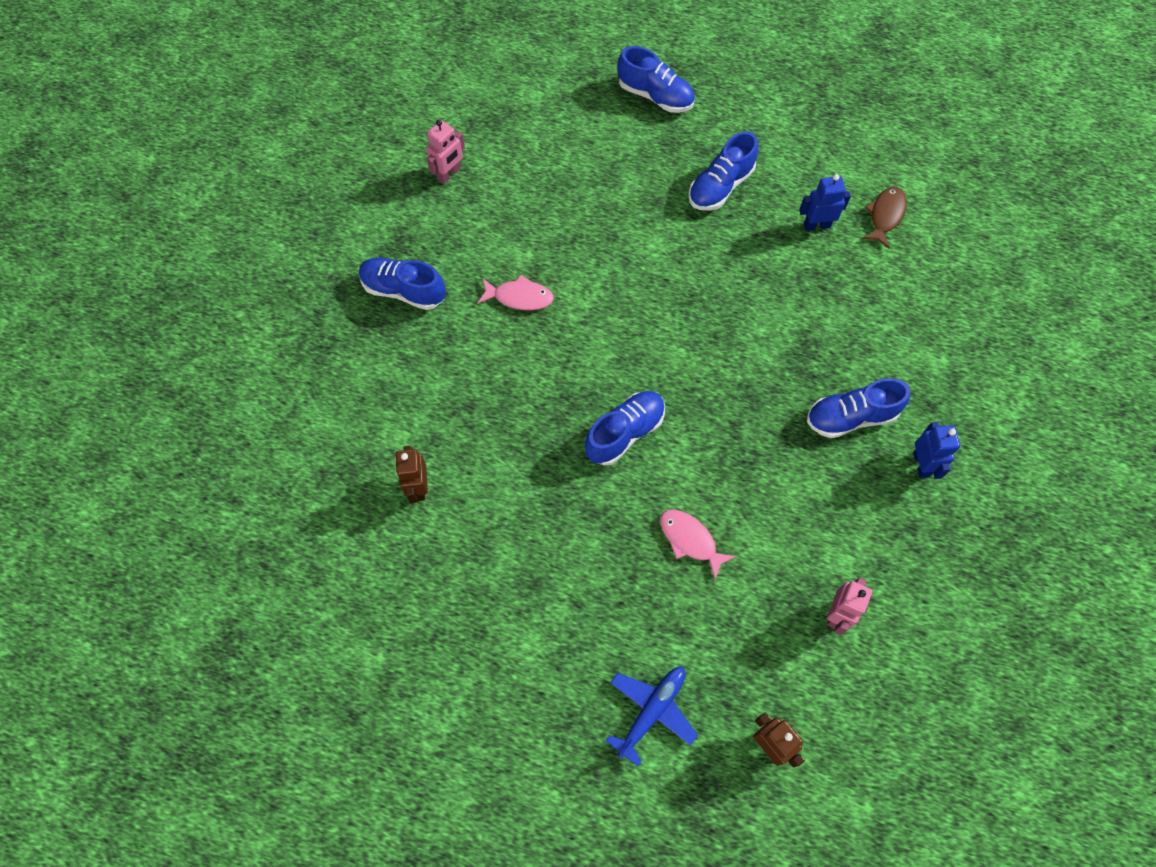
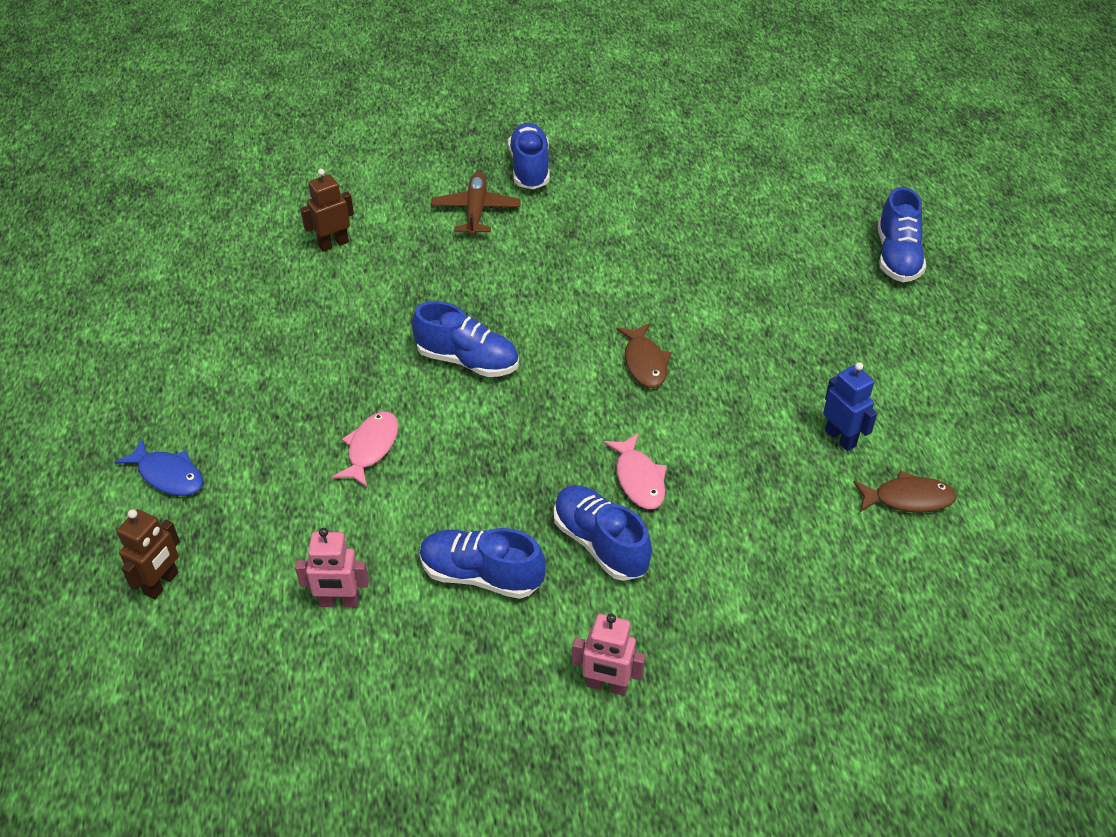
camera: 65 degrees right, 20 degrees down
pink robot [426,120,465,184] -> pink robot moved to [572,614,645,696]
pink fish [478,275,554,310] -> pink fish moved to [603,433,667,509]
blue plane [605,667,698,766] -> blue fish [115,439,203,496]
blue shoe [689,131,759,211] -> blue shoe moved to [420,528,546,599]
blue robot [913,422,960,479] -> none
none -> brown plane [431,172,521,236]
none -> brown fish [616,323,671,388]

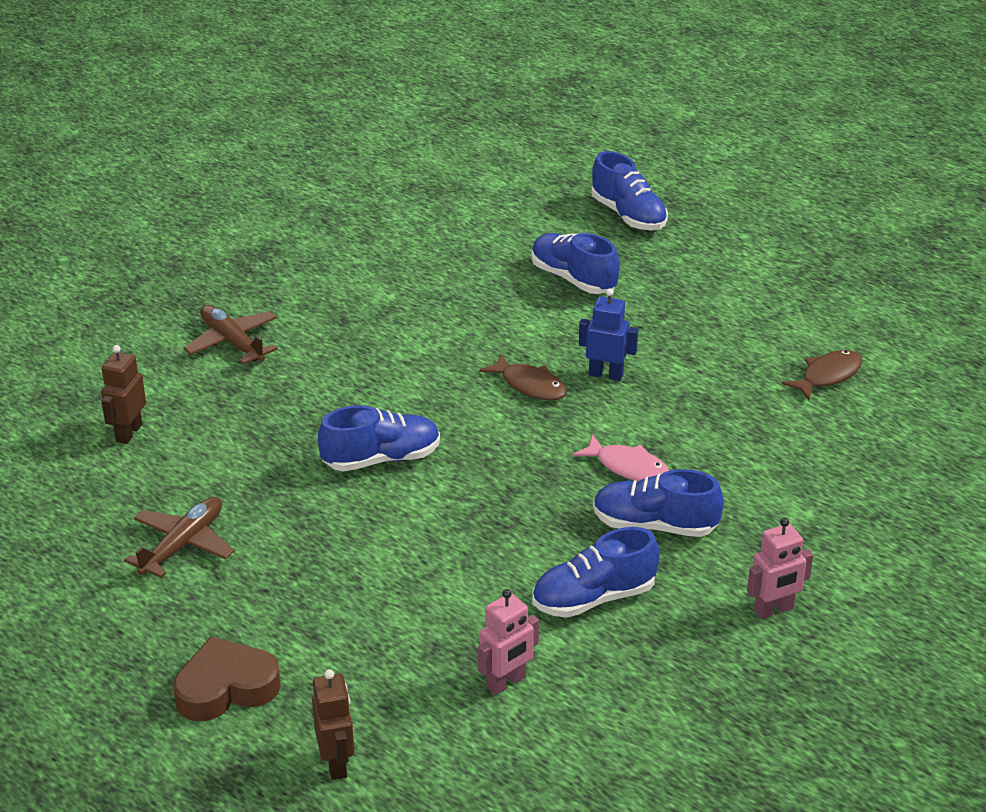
camera: 40 degrees left, 10 degrees down
blue fish [115,439,203,496] -> brown heart [173,637,281,721]
pink fish [332,411,398,487] -> none
blue shoe [508,123,550,189] -> blue shoe moved to [531,233,620,294]
blue robot [823,362,877,451] -> blue robot moved to [579,288,638,381]
none -> brown plane [124,497,234,578]

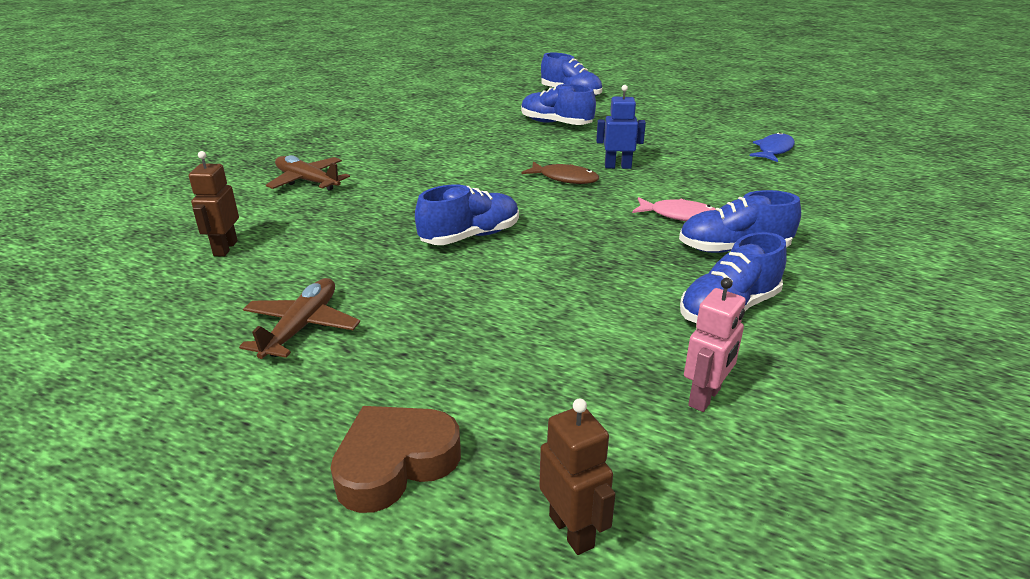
camera: 15 degrees left, 5 degrees down
pink robot [747,518,813,619] -> none
brown fish [782,350,862,400] -> blue fish [750,132,795,162]

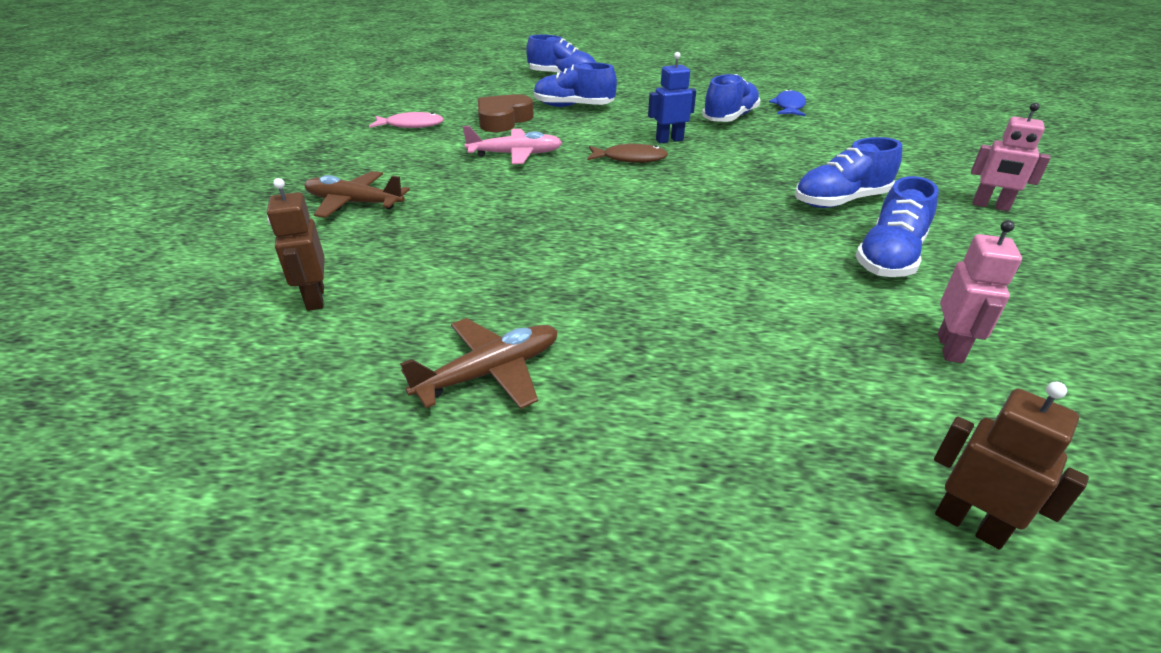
camera: 20 degrees left, 5 degrees up
brown plane [239,278,360,359] -> brown plane turned 60 degrees clockwise [400,318,558,409]
brown heart [331,406,461,513] -> brown heart moved to [478,94,534,132]
blue shoe [415,184,519,245] -> blue shoe moved to [702,74,760,122]
pink fish [632,197,716,221] -> pink fish moved to [369,112,444,128]
none -> pink plane [463,126,562,164]
none -> pink robot [971,103,1051,211]

